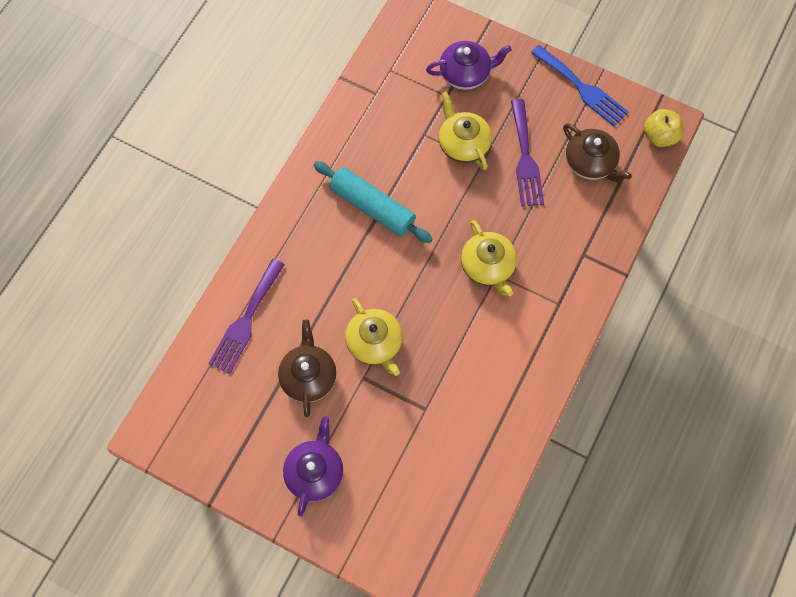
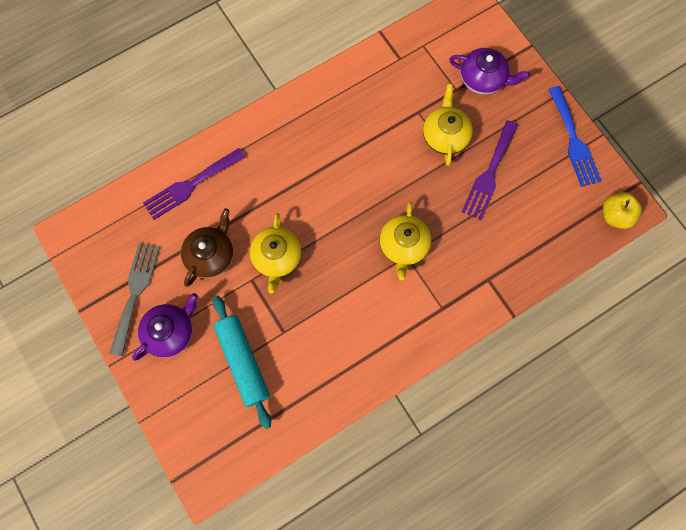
camera: 30 degrees right, 5 degrees up
turquoise rolling pin [314,161,432,243] -> turquoise rolling pin moved to [213,296,271,429]
brown teapot [563,123,632,182] -> none
none -> grey fork [110,242,160,356]

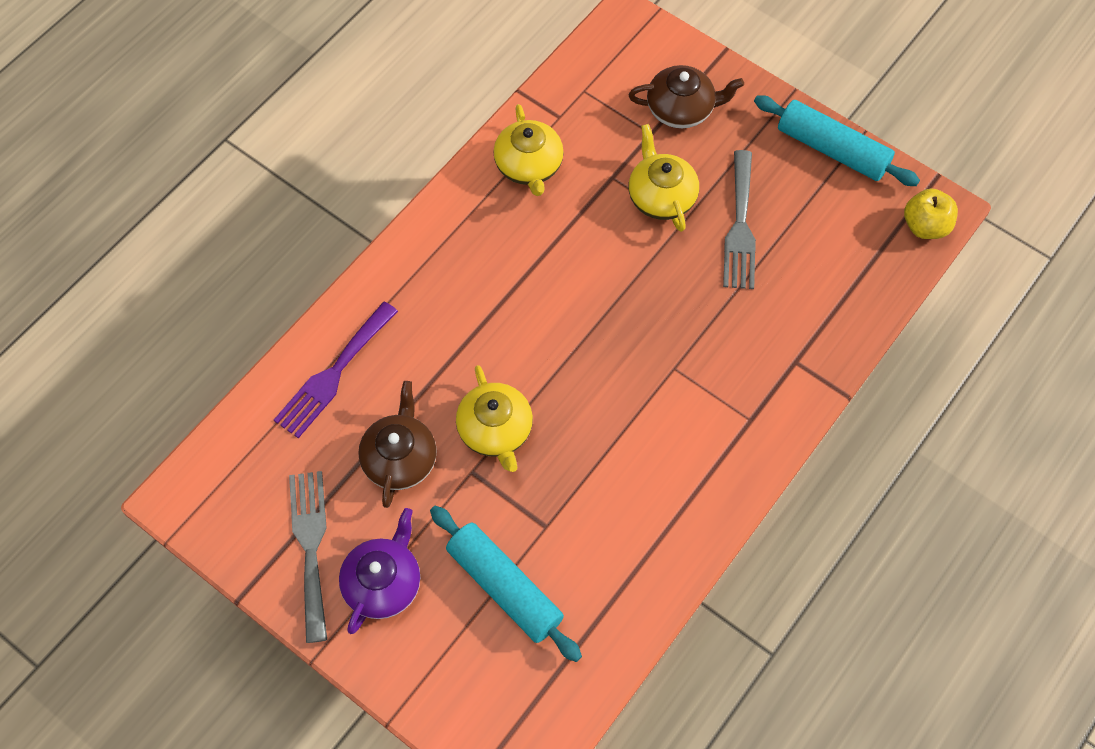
camera: 20 degrees left, 10 degrees down
yellow teapot [380,202,431,280] -> yellow teapot moved to [494,104,564,196]
purple teapot [449,48,530,94] -> brown teapot [629,65,744,128]
purple fork [462,120,518,220] -> grey fork [723,150,756,289]
blue fork [548,86,601,187] -> turquoise rolling pin [754,95,920,186]

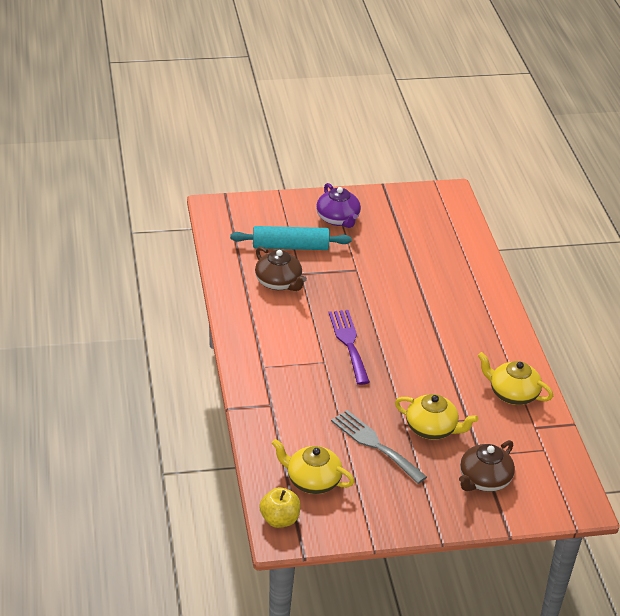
camera: 130 degrees right, 25 degrees down
purple fork [274,302,398,438] -> purple fork moved to [329,310,370,385]
grey fork [289,471,327,643] -> none
brown teapot [358,381,437,508] -> brown teapot moved to [255,247,307,291]
yellow teapot [456,365,533,472] -> yellow teapot moved to [272,439,355,494]
turquoise rolling pin [754,95,920,186] -> none

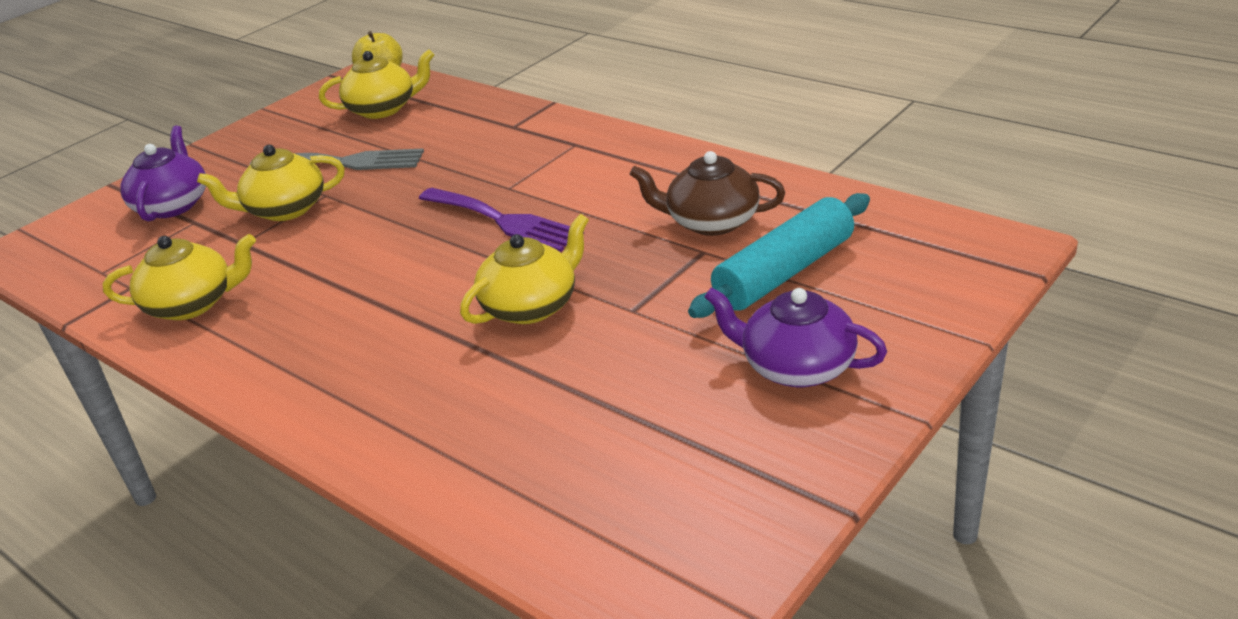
camera: 145 degrees right, 5 degrees down
brown teapot [459,440,515,492] -> purple teapot [120,126,206,222]
none -> yellow teapot [460,214,589,324]

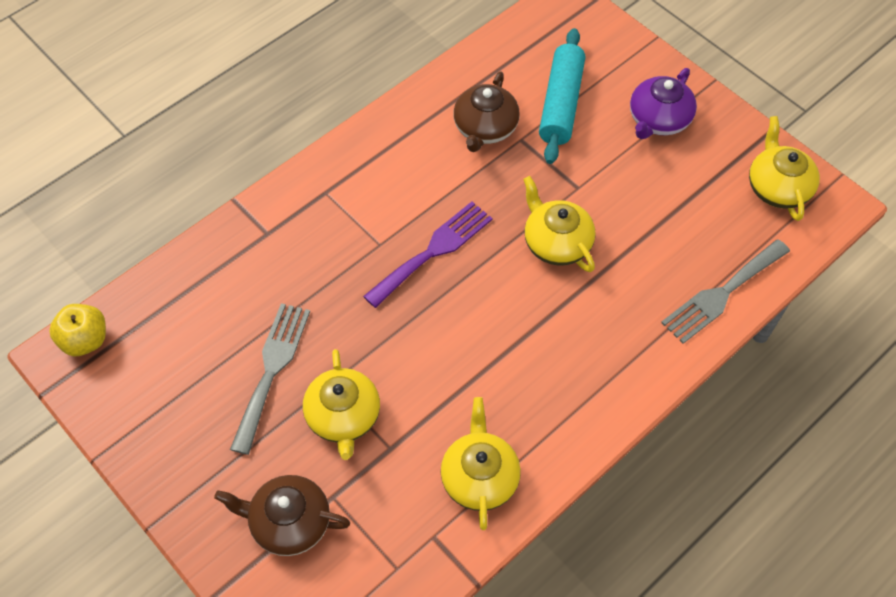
camera: 85 degrees left, 25 degrees up
purple teapot [120,126,206,222] -> brown teapot [214,475,350,556]
yellow teapot [319,50,434,119] -> yellow teapot moved to [749,116,820,221]
turquoise rolling pin [688,193,870,318] -> turquoise rolling pin turned 45 degrees clockwise [539,28,585,164]
none -> grey fork [661,239,790,344]

